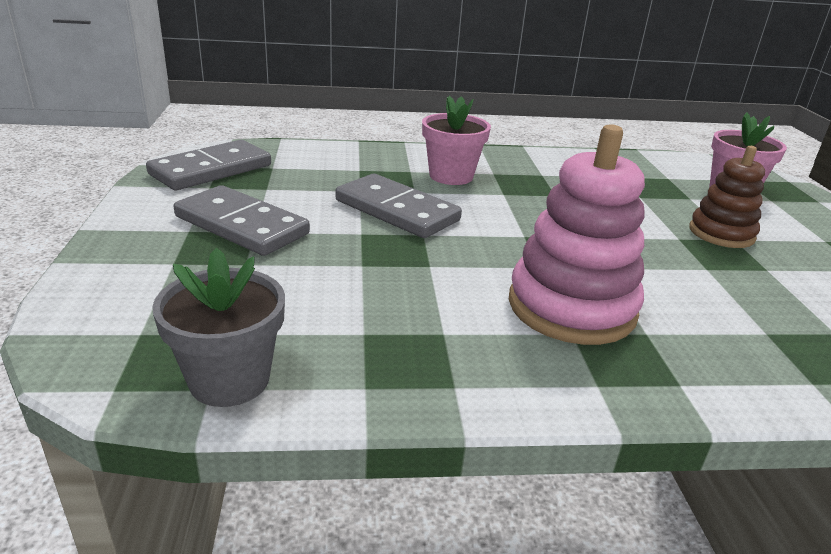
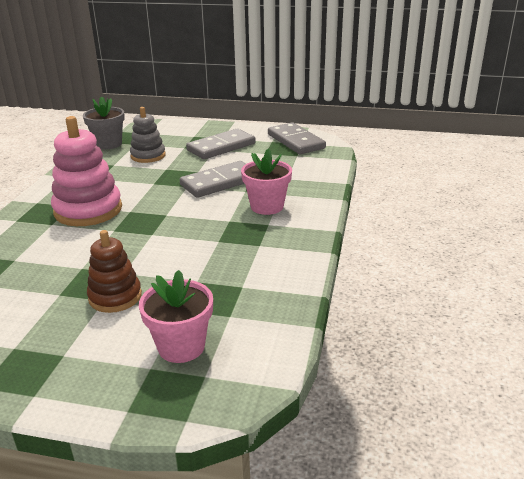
camera: 110 degrees right, 0 degrees up
none -> grey stacking toy [130,107,166,163]

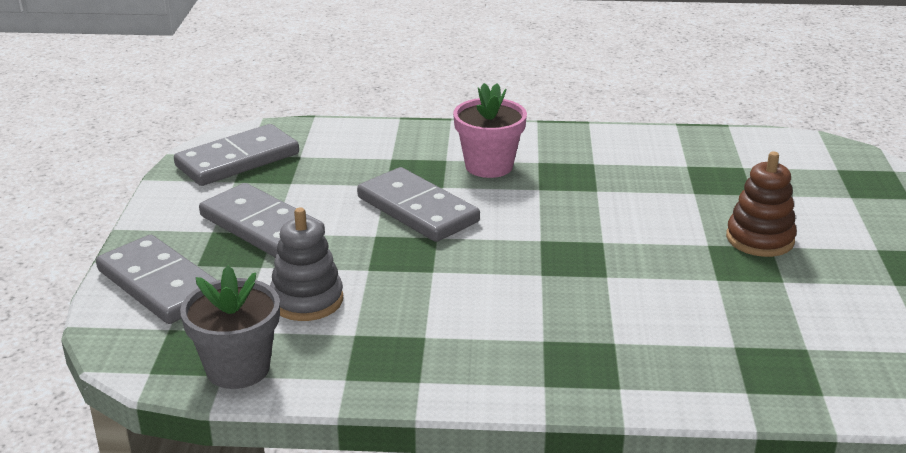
camera: 100 degrees left, 0 degrees up
pink stacking toy [51,116,122,226] -> none
pink flower pot [139,270,213,363] -> none
none -> grey domino [96,235,218,324]

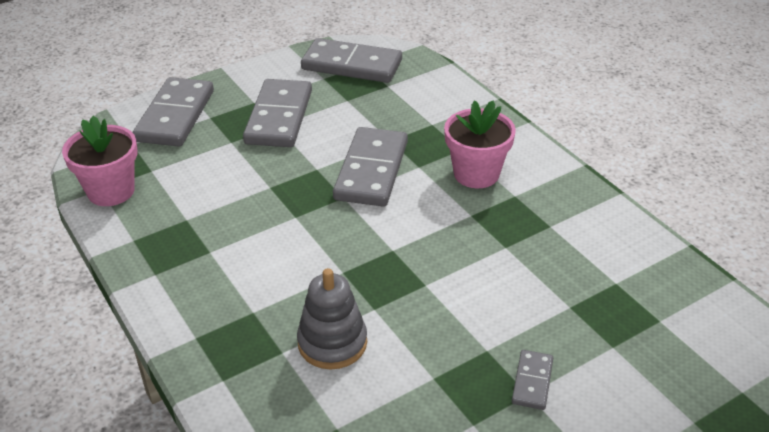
camera: 55 degrees right, 10 degrees up
grey flower pot [180,266,280,389] -> pink flower pot [62,116,137,206]
grey stacking toy [270,207,343,321] -> grey stacking toy moved to [297,268,367,369]
brown stacking toy [726,152,797,257] -> grey domino [512,350,553,410]

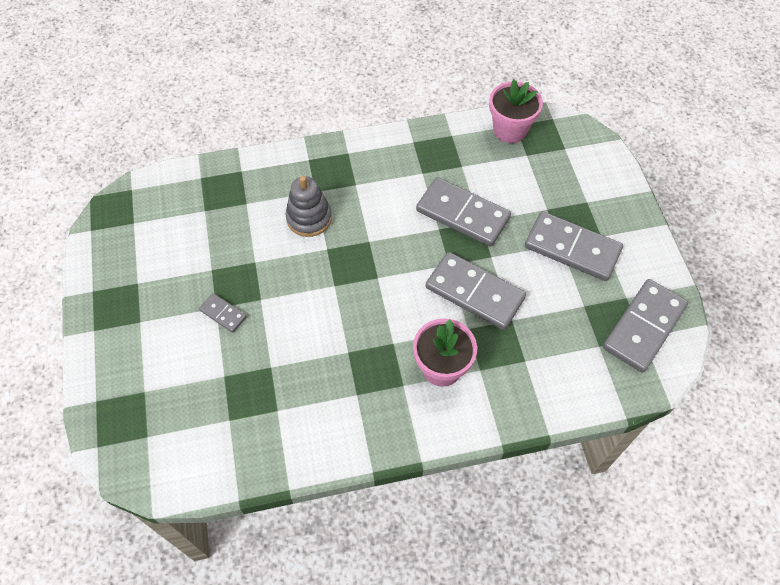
camera: 110 degrees right, 20 degrees up
grey domino [133,77,214,147] -> grey domino moved to [416,177,511,247]

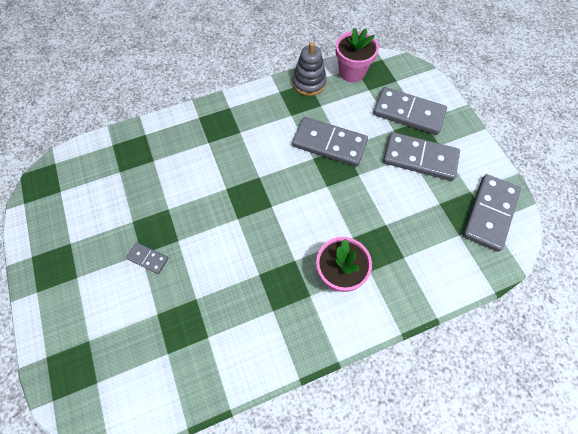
camera: 10 degrees left, 5 degrees up
grey stacking toy [285,176,332,237] -> grey stacking toy moved to [293,42,327,96]
grey domino [426,252,526,330] -> grey domino moved to [373,87,447,135]

